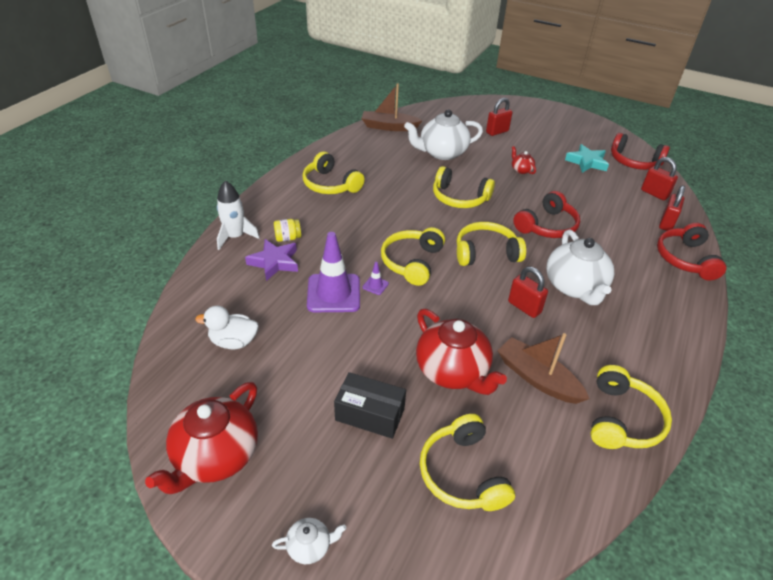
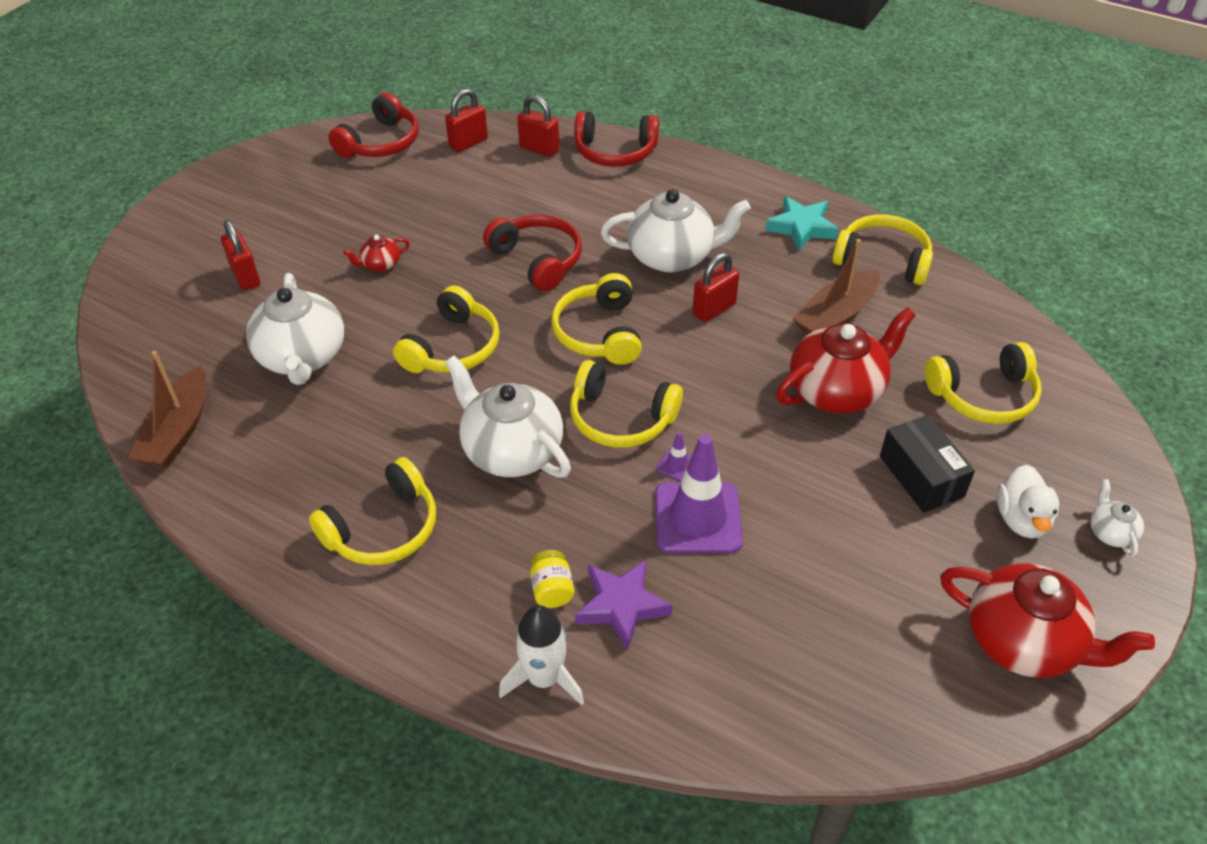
camera: 85 degrees left, 5 degrees up
white duck [195,306,259,349] -> white duck moved to [997,465,1059,538]
black box [334,372,406,439] -> black box turned 45 degrees counterclockwise [880,415,975,513]
turquoise star [565,144,609,173] -> turquoise star moved to [765,196,839,251]
none -> white teapot [445,355,571,478]

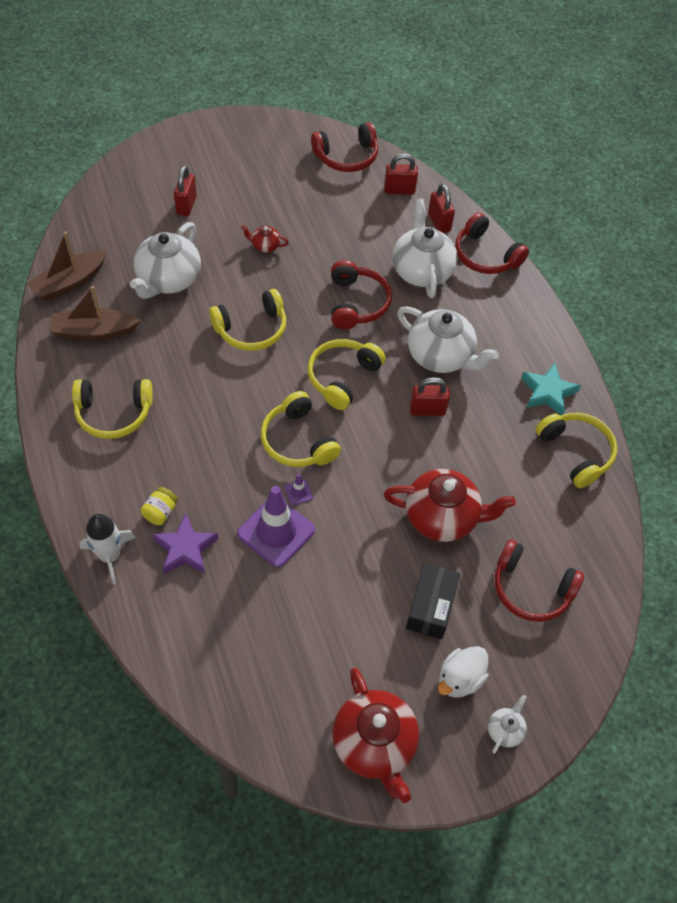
camera: 35 degrees right, 10 degrees up
white teapot [445,355,571,478] -> white teapot moved to [392,198,458,298]
brown boat [793,239,880,335] -> brown boat moved to [50,286,141,340]
yellow headphones [925,342,1042,424] -> red headphones [495,539,584,622]

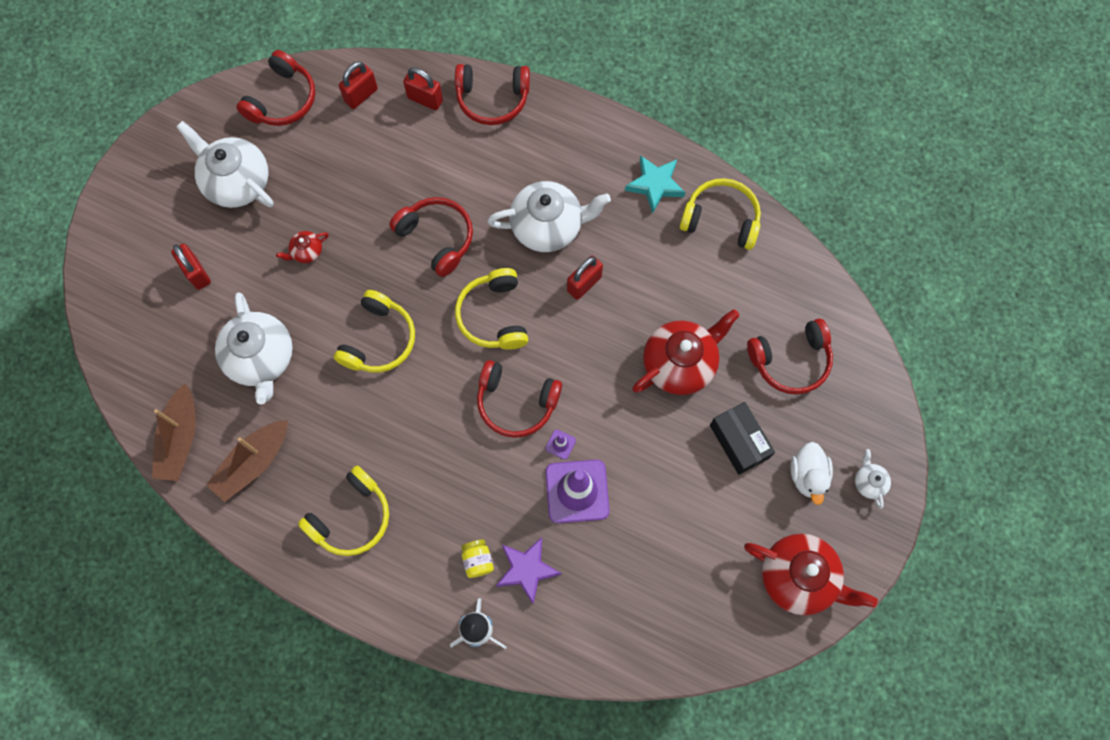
camera: 40 degrees left, 15 degrees up
yellow headphones [261,391,341,467] -> red headphones [477,360,562,438]
white teapot [392,198,458,298] -> white teapot moved to [176,121,274,208]

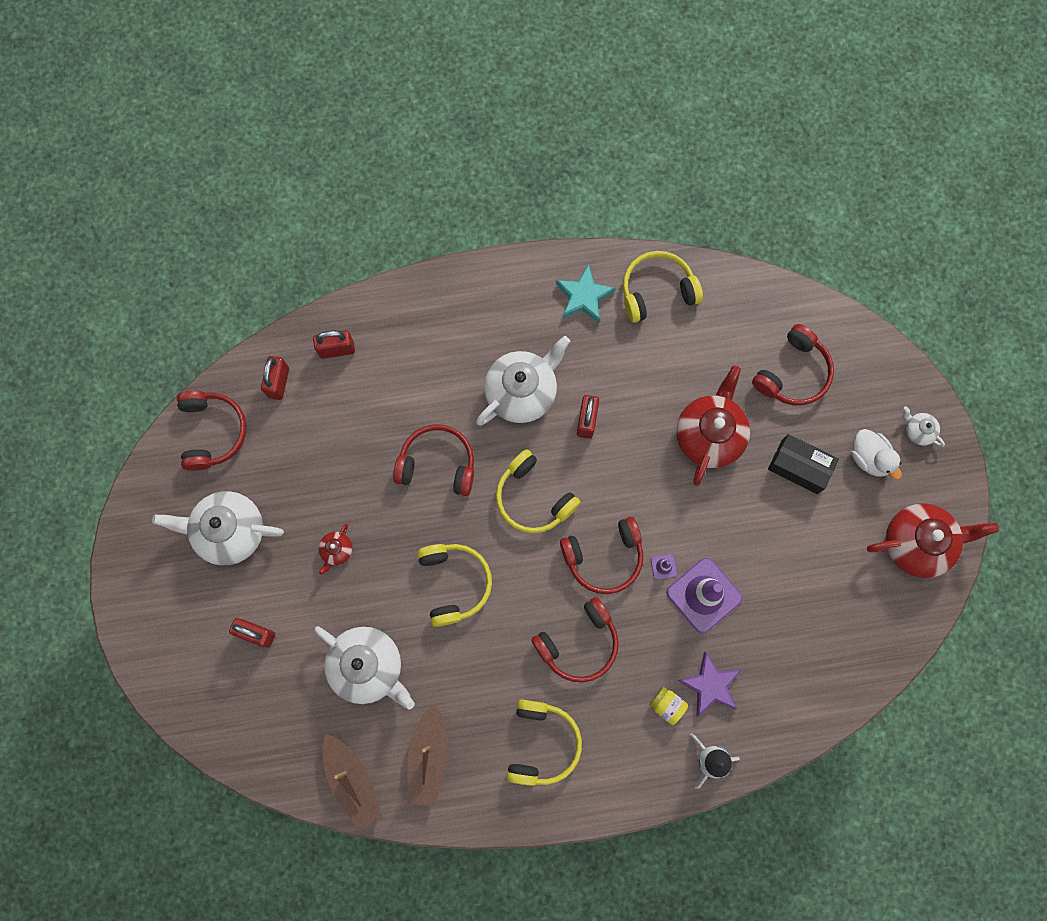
camera: 35 degrees left, 5 degrees up
red headphones [455,64,530,125] -> red headphones moved to [531,597,619,683]

